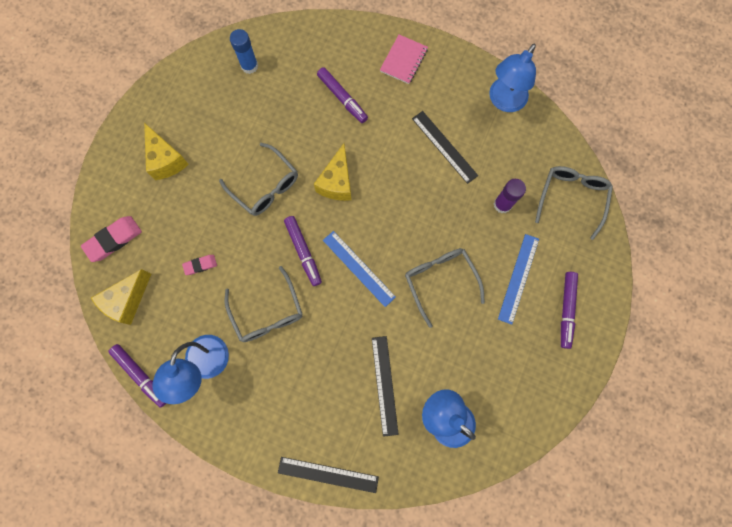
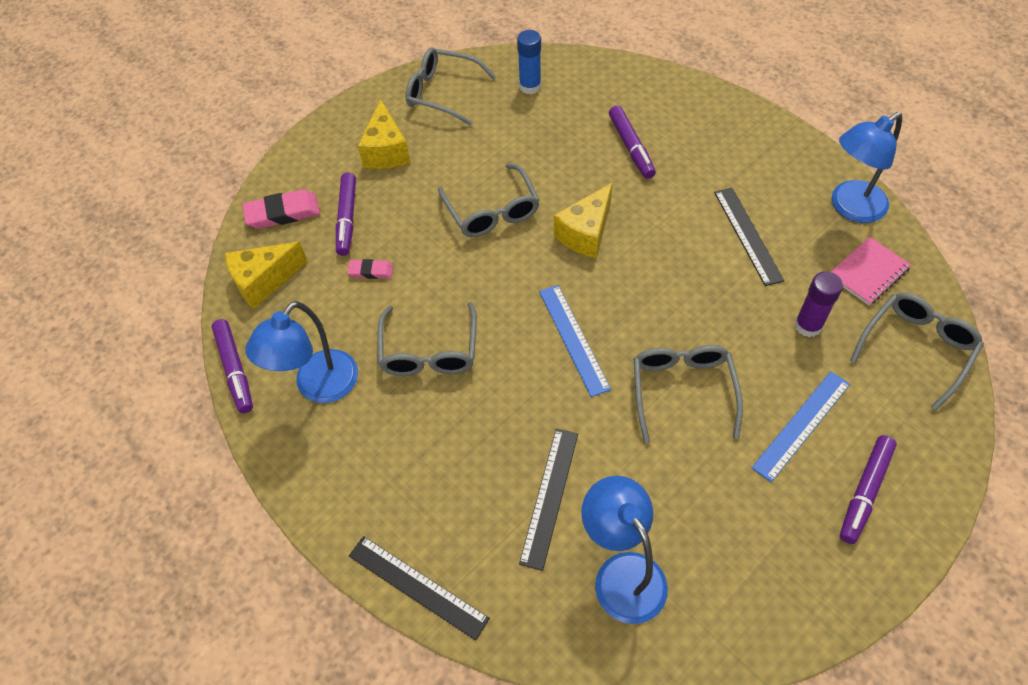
camera: 25 degrees right, 20 degrees down
purple marker [284,216,322,286] -> purple marker moved to [336,173,356,256]
pink notebook [380,35,428,84] -> pink notebook moved to [831,237,911,305]
none -> grey glasses [406,48,496,126]

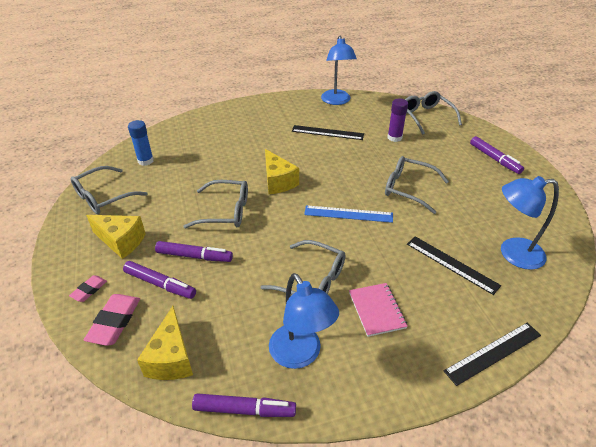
camera: 65 degrees left, 15 degrees down
pink eraser [347,259,393,279] -> pink eraser moved to [69,275,107,302]
purple marker [609,106,656,179] -> purple marker moved to [155,241,233,262]
blue ruler [752,372,850,482] -> none
pink notebook [831,237,911,305] -> pink notebook moved to [349,283,408,337]

